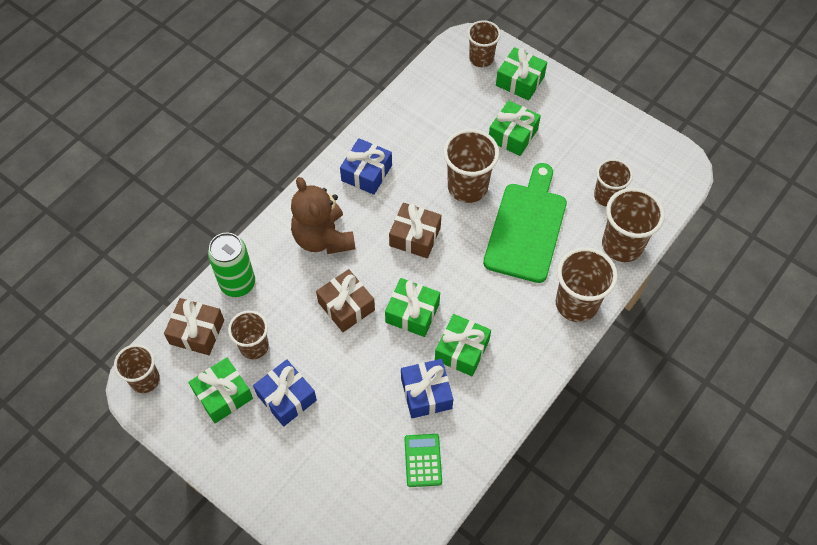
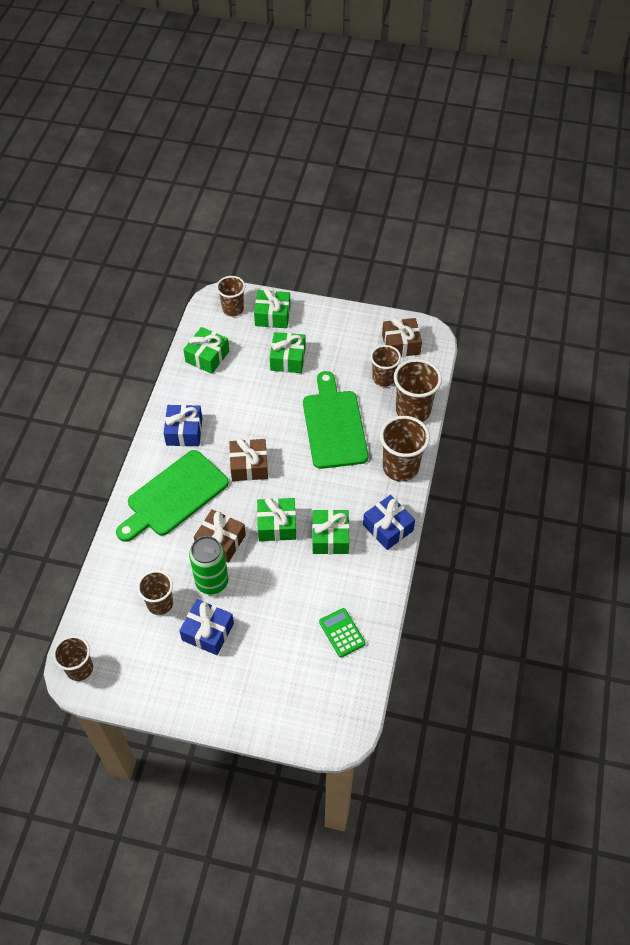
camera: 25 degrees left, 5 degrees down
brown gift [164,298,224,355] -> brown gift moved to [382,318,422,357]
green gift [188,357,253,423] -> green gift moved to [183,327,229,374]
green can [208,233,255,297] -> green can moved to [189,536,228,595]
brown teddy bear [291,177,355,254] -> green cutting board [116,450,229,542]
blue gift [401,359,453,418] -> blue gift moved to [363,495,415,550]
brown cup [443,129,499,203] -> none

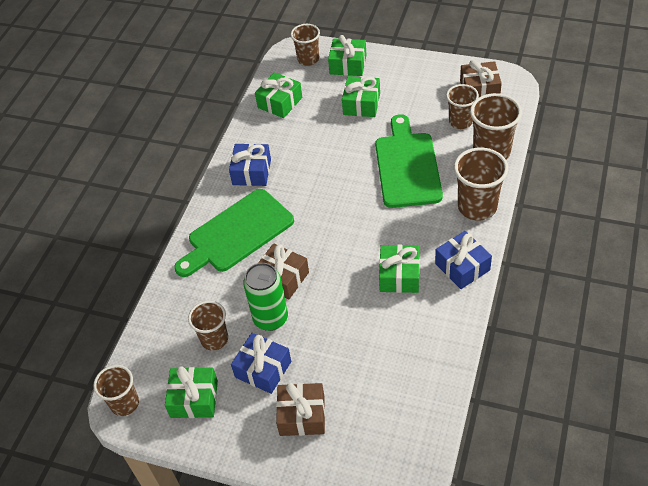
camera: 10 degrees right, 5 degrees down
brown gift [229,438,268,481] -> brown gift moved to [276,383,325,436]
green gift [257,497,296,541] -> green gift moved to [165,366,218,418]
green calculator [319,608,366,657] -> none

